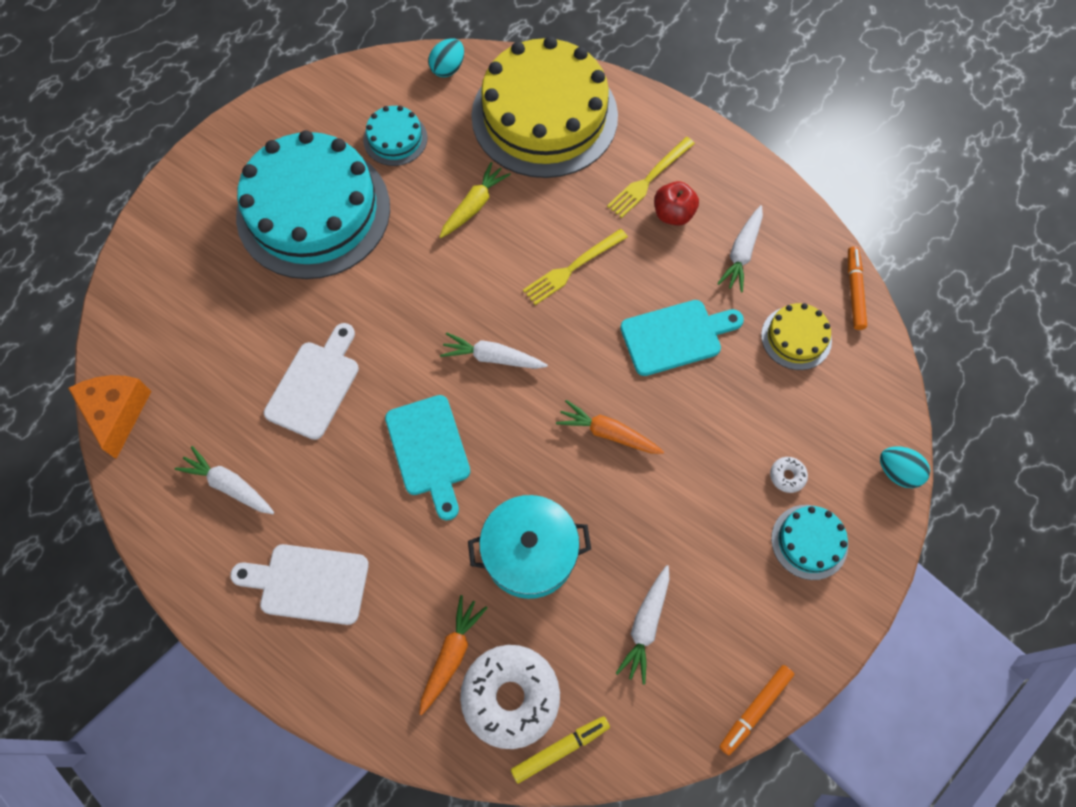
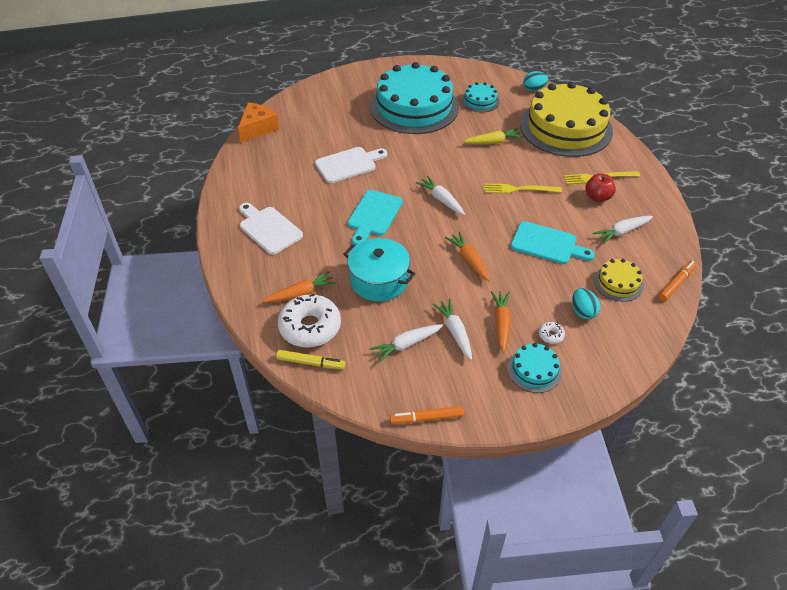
camera: 40 degrees right, 20 degrees down
white carrot [175,446,274,514] -> white carrot moved to [433,299,472,360]
turquoise egg [880,446,930,488] -> turquoise egg moved to [572,288,600,319]
none -> orange carrot [491,291,511,352]

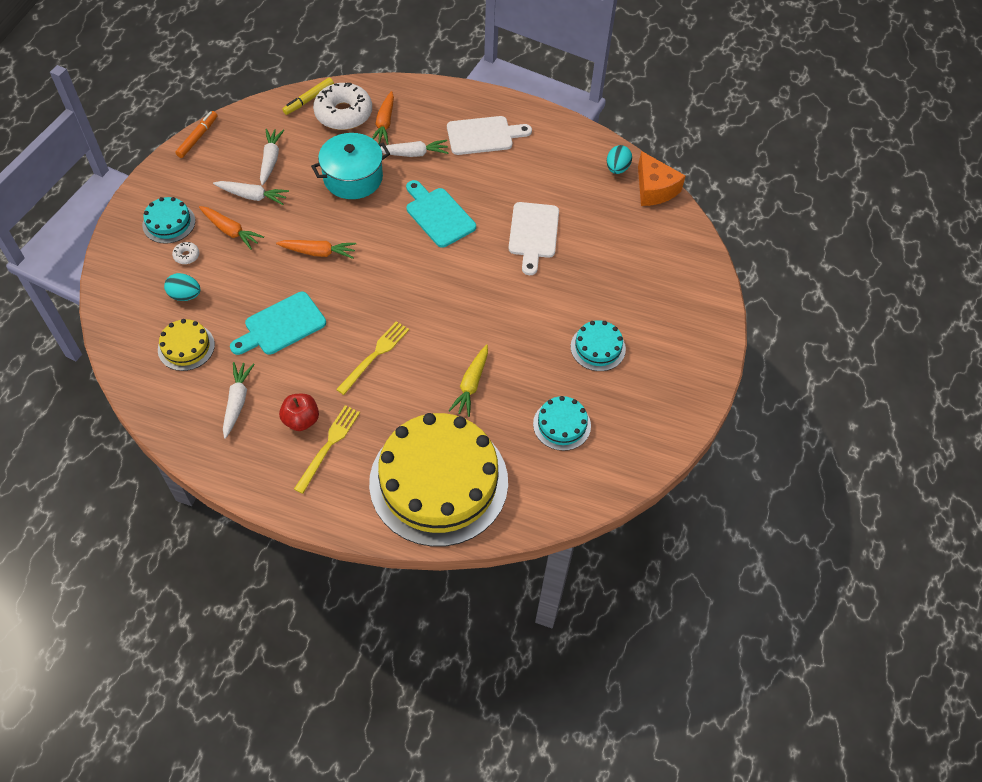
camera: 120 degrees right, 10 degrees up
turquoise cake [370,62,459,134] -> turquoise cake [571,320,626,371], size x0.43
white carrot [416,176,465,215] -> white carrot moved to [380,140,449,157]
turquoise egg [523,71,548,91] -> turquoise egg moved to [607,145,632,174]
orange marker [659,261,697,301] -> none

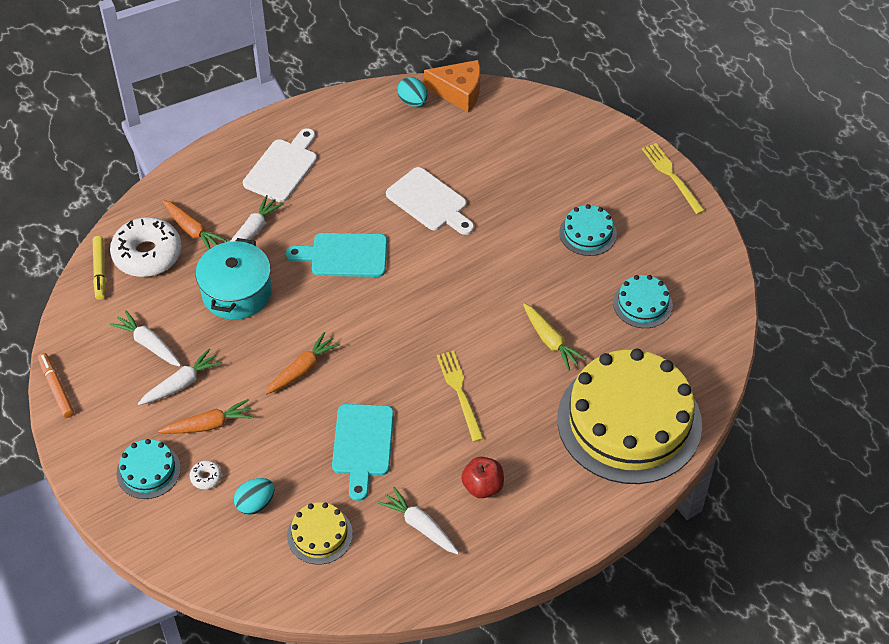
camera: 50 degrees left, 5 degrees down
yellow fork [294,405,360,494] -> yellow fork moved to [642,143,705,214]

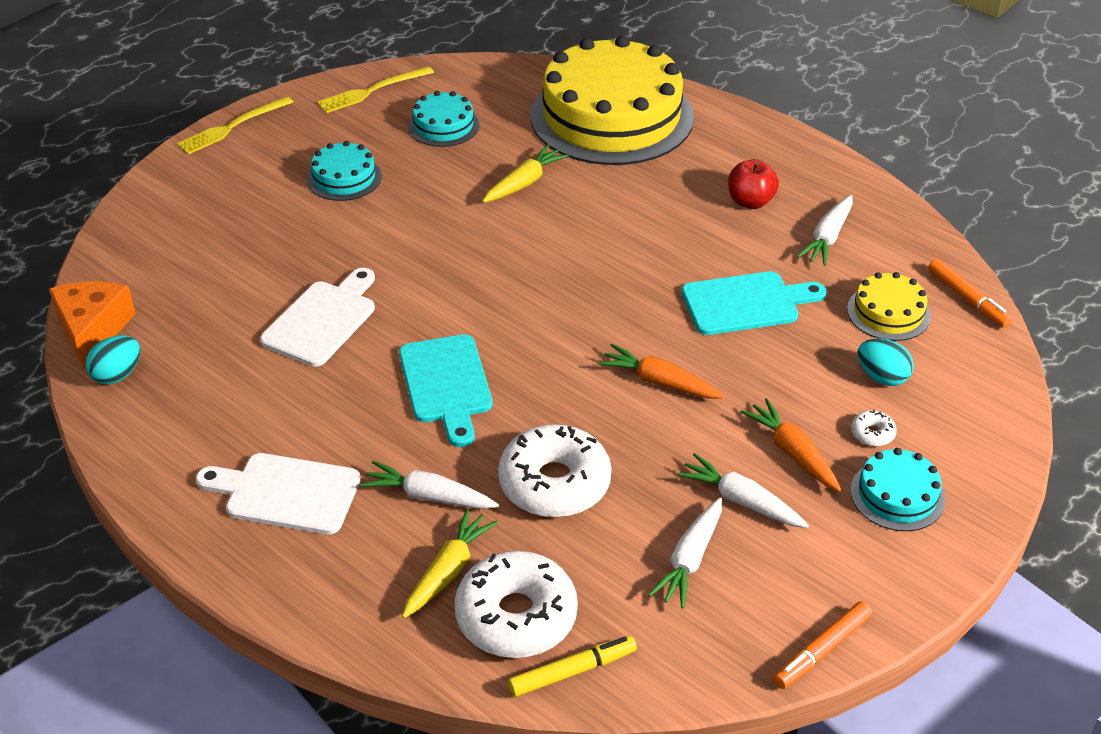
camera: 105 degrees left, 10 degrees down
orange carrot [163,200,227,250] -> yellow carrot [402,508,498,618]
turquoise pot [196,238,272,320] -> white donut [498,424,612,518]
yellow fork [437,351,484,442] -> yellow fork moved to [317,66,434,113]
none -> orange marker [928,259,1012,328]

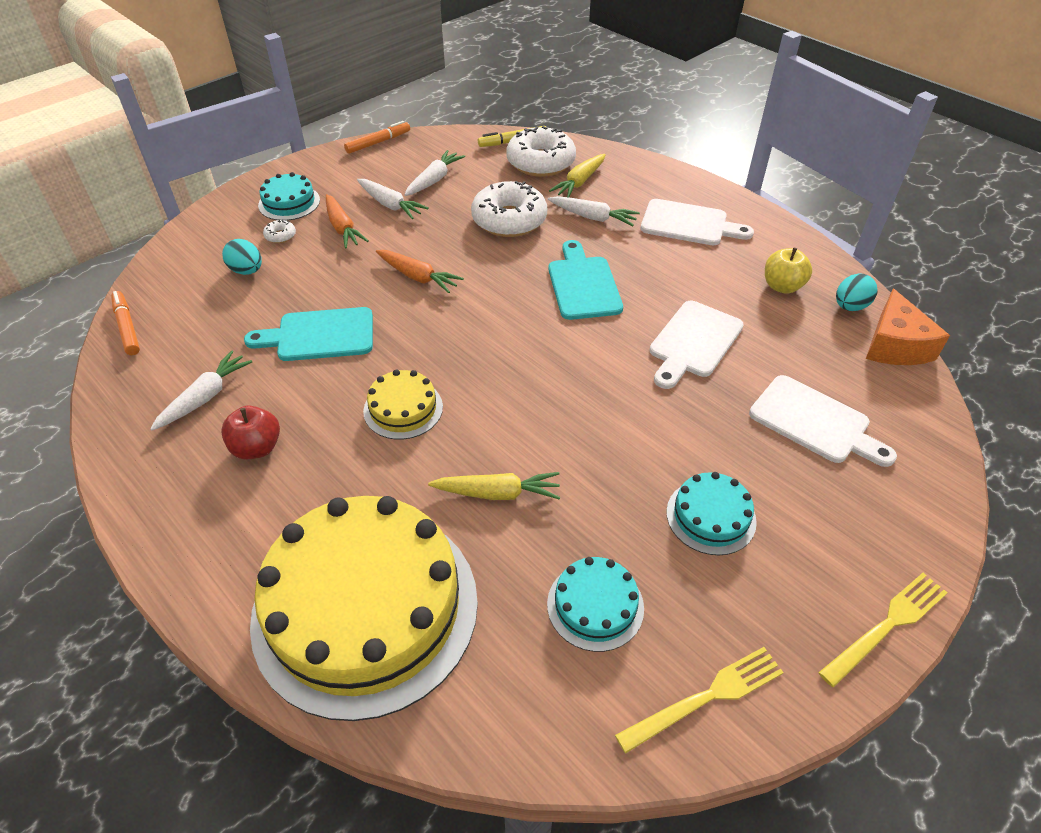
camera: 175 degrees left, 5 degrees up
yellow carrot [482,144,569,203] -> yellow carrot turned 135 degrees counterclockwise [428,472,560,500]
yellow cake [847,272,931,341] -> yellow cake moved to [363,370,443,440]
none -> white cutting board [749,375,897,467]
none -> yellow apple [765,247,812,294]

